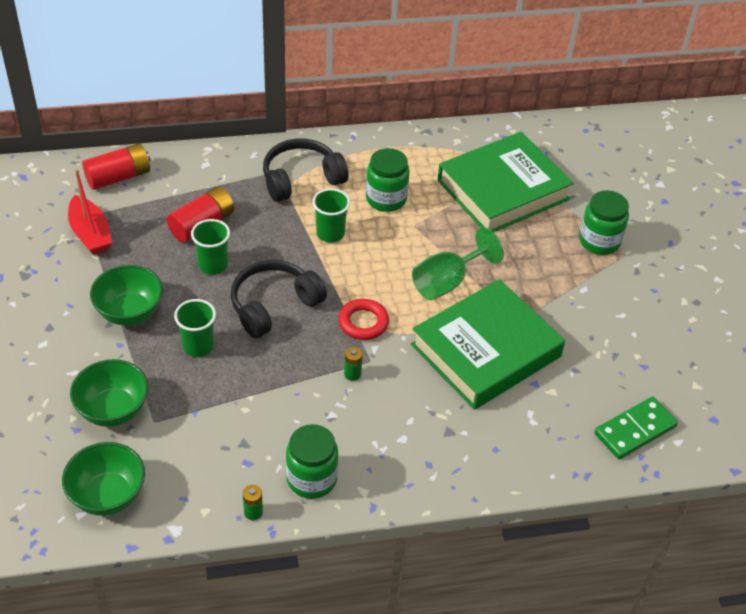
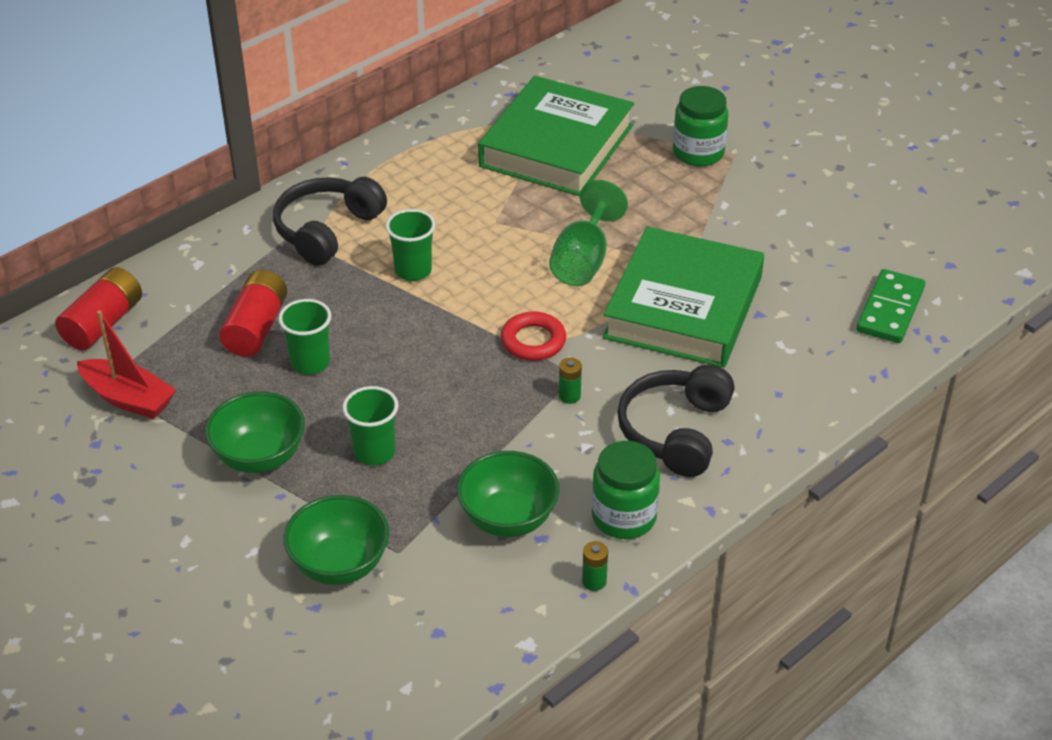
camera: 30 degrees left, 5 degrees down
green bowl [62,442,145,516] -> green bowl moved to [457,451,559,537]
black headphones [231,260,327,338] -> black headphones moved to [617,365,735,477]
green jar [366,148,410,212] -> none

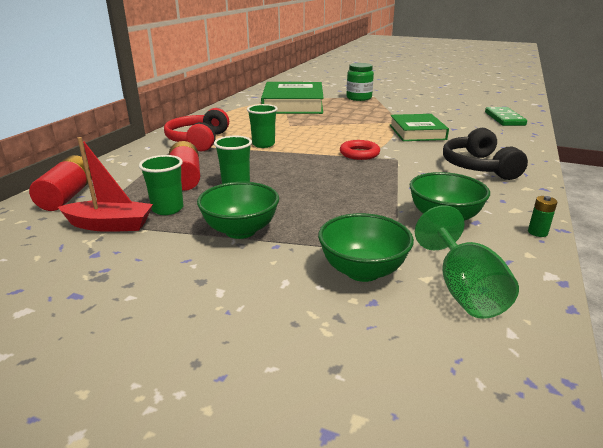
camera: 25 degrees left, 15 degrees down
black headphones [273,177,387,265] -> red headphones [164,108,229,151]
green cup [342,386,399,465] -> green cup moved to [139,155,183,215]
green goblet [549,180,628,286] -> green goblet moved to [415,205,519,319]
green battery [559,358,582,404] -> none
green jar [592,441,660,539] -> none
green book [603,227,764,368] -> green book [390,114,449,141], size x0.63

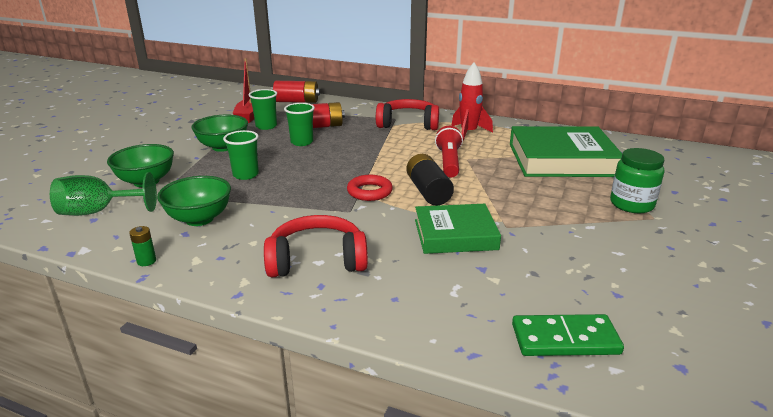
camera: 90 degrees right, 0 degrees up
green cup [247,104,278,148] -> green cup moved to [223,130,259,180]
black headphones [443,128,528,180] -> red headphones [264,215,368,277]
none -> black battery [406,154,454,206]
none -> red flashlight [435,126,463,177]
none -> red rocket [451,63,493,141]

